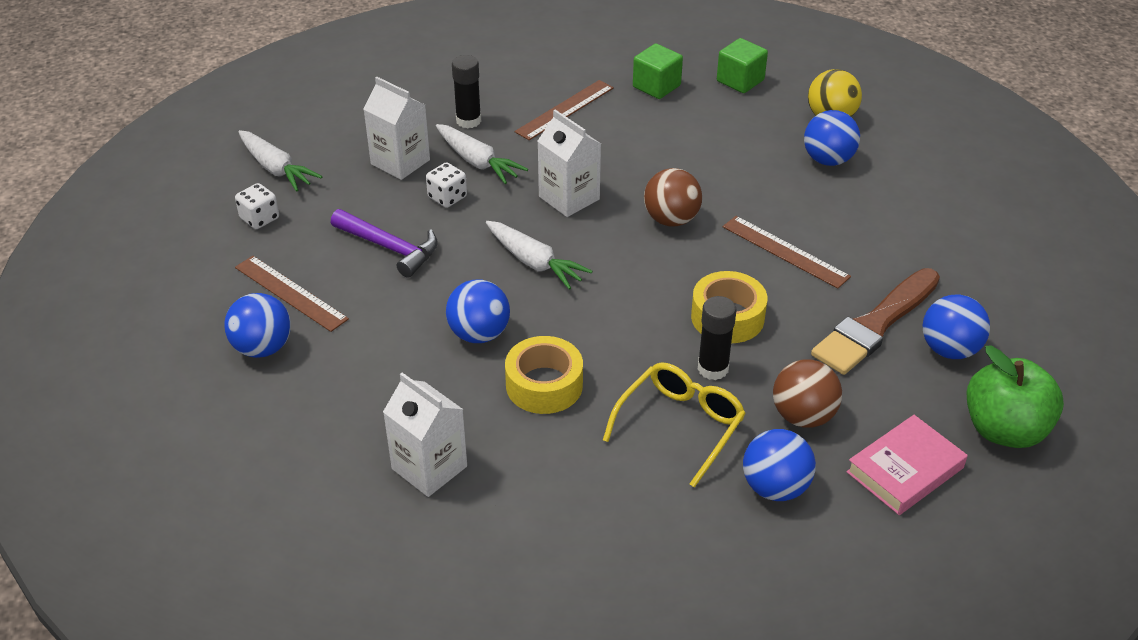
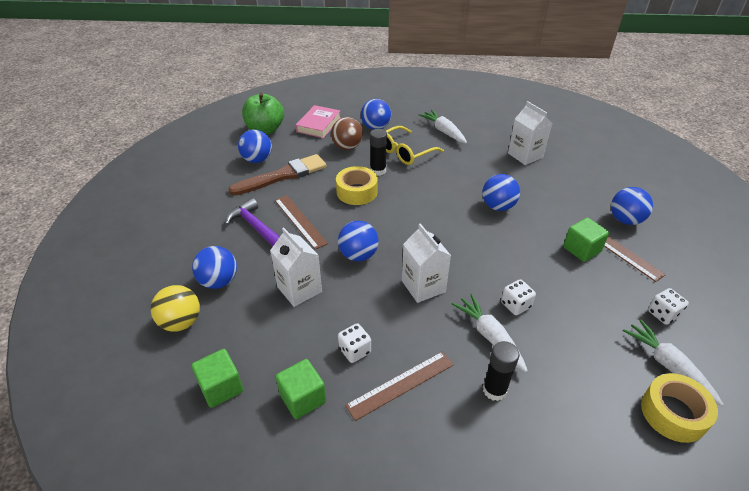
camera: 165 degrees left, 0 degrees up
purple hammer [331,209,438,278] -> purple hammer moved to [225,198,280,246]
white carton [363,77,430,180] -> white carton moved to [270,228,322,307]
white carrot [486,221,593,290] -> white carrot moved to [419,110,467,143]
yellow tape [505,336,583,414] -> yellow tape moved to [641,373,718,443]
brown ball [644,168,702,227] -> blue ball [338,221,379,261]
pink book [846,415,968,515] -> pink book turned 45 degrees counterclockwise [295,105,341,138]
none -> white dice [338,323,371,363]
none -> green cube [563,217,609,262]

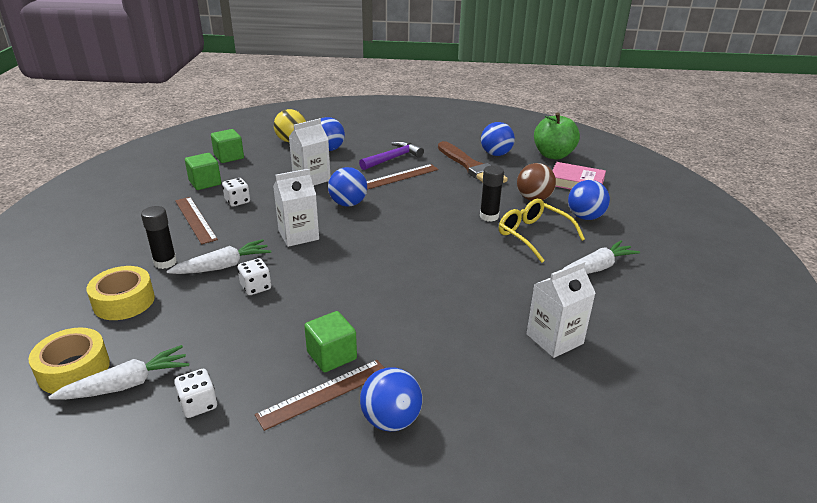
camera: 90 degrees right, 10 degrees down
yellow tape [336,166,378,205] -> yellow tape moved to [87,266,155,320]
blue ball [482,174,520,211] -> none

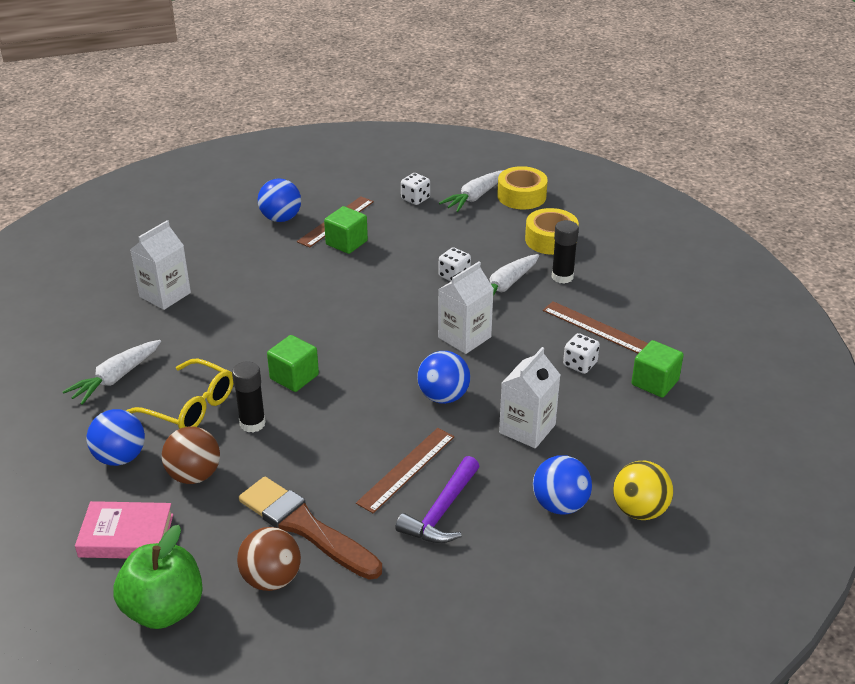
camera: 160 degrees right, 5 degrees up
green cube [211,129,244,163] -> green cube moved to [267,335,319,392]
blue ball [481,122,515,156] -> brown ball [237,527,301,591]

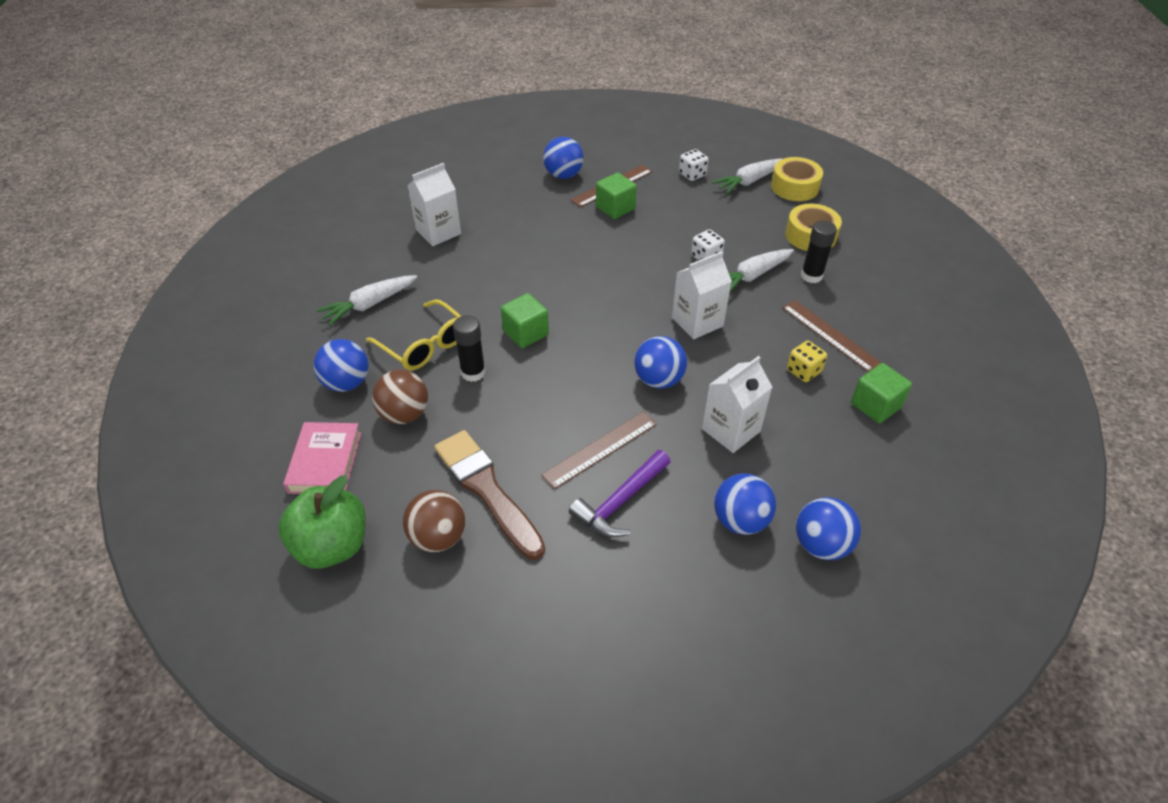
camera: 15 degrees right, 10 degrees up
pink book [75,501,174,559] -> pink book turned 75 degrees clockwise [283,422,361,494]
white dice [563,333,600,374] -> yellow dice [787,341,827,382]
yellow ball [613,461,673,520] -> blue ball [796,497,861,560]

